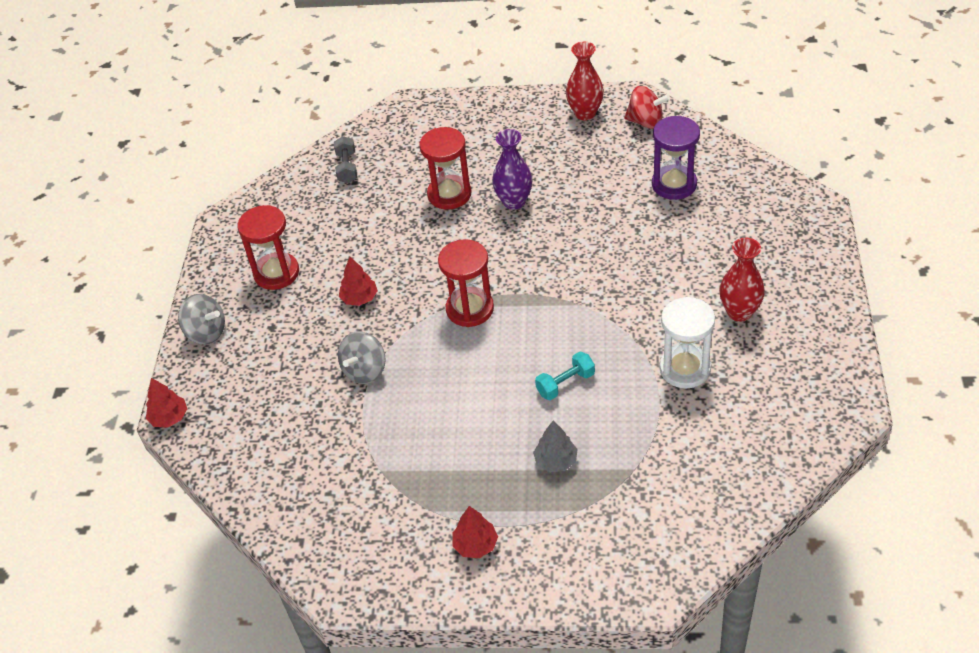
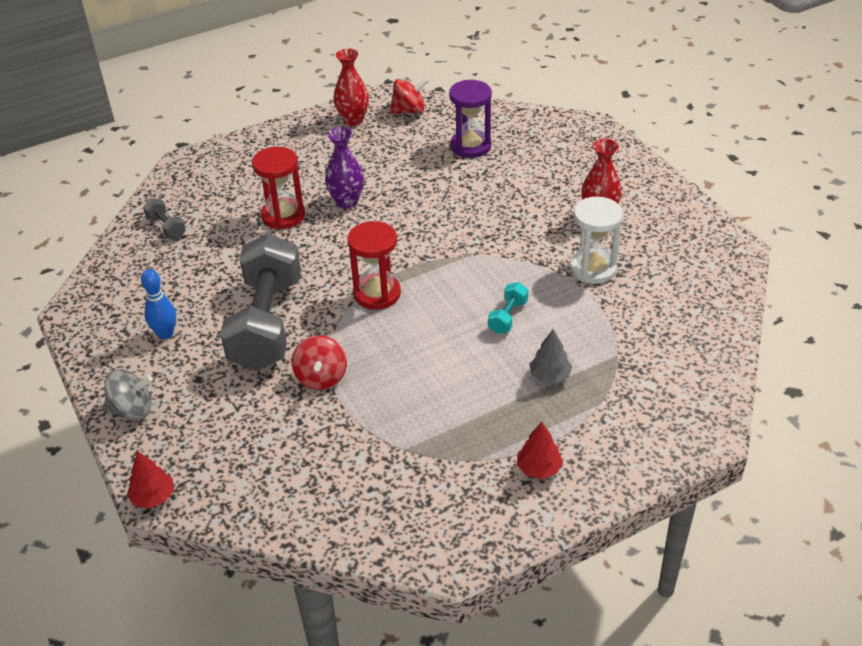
camera: 35 degrees left, 5 degrees down
red hourglass [238,205,299,290] -> blue bowling pin [141,269,176,339]
grey spinning top [338,331,386,384] -> red spinning top [291,335,347,390]
red tree [339,257,378,306] -> grey dumbbell [220,234,301,371]

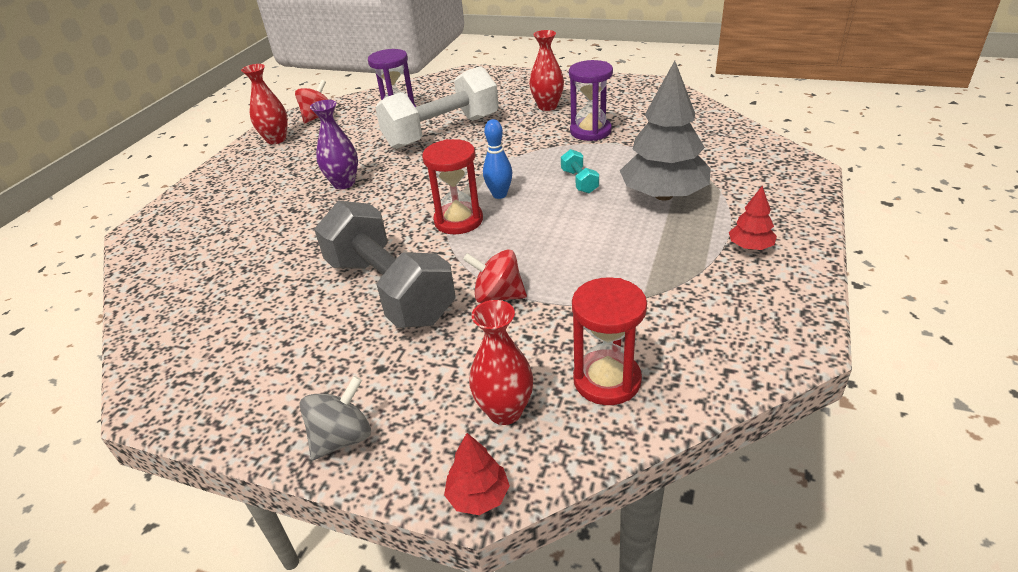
camera: 40 degrees left, 5 degrees down
blue bowling pin [141,269,176,339] -> blue bowling pin moved to [483,119,512,199]
grey dumbbell [143,198,186,239] -> none
red hourglass [252,147,305,229] -> red hourglass moved to [572,277,647,405]
red spinning top [291,335,347,390] -> red spinning top turned 150 degrees clockwise [463,249,527,303]
grey tree [529,329,572,383] -> grey tree [620,61,711,201], size x2.18
white hourglass [570,197,623,284] -> purple hourglass [569,60,613,141]
none -> white dumbbell [375,66,499,149]
none -> red vase [469,300,533,425]

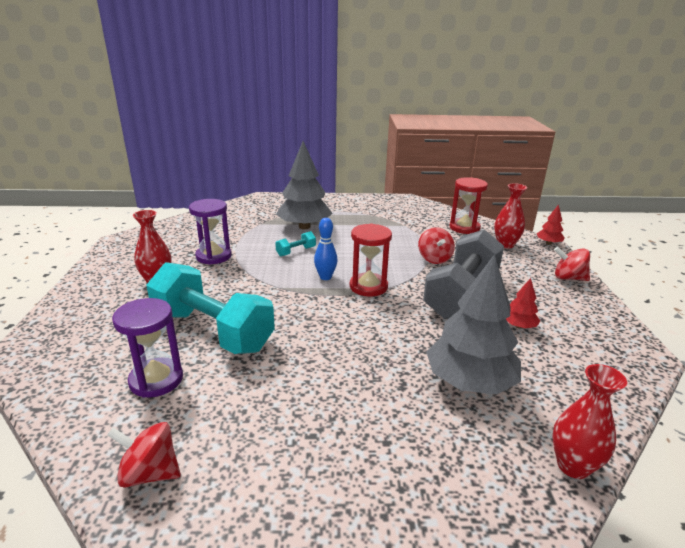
camera: 115 degrees left, 10 degrees down
red vase [241,64,288,144] -> red vase moved to [552,364,627,479]
grey spinning top [300,376,371,460] -> red spinning top [554,247,590,281]
purple vase [310,100,358,189] -> none
white dumbbell [375,66,499,149] -> turquoise dumbbell [146,262,275,354]
red tree [729,186,777,250] -> red tree moved to [506,278,540,329]
none -> grey tree [426,254,521,394]

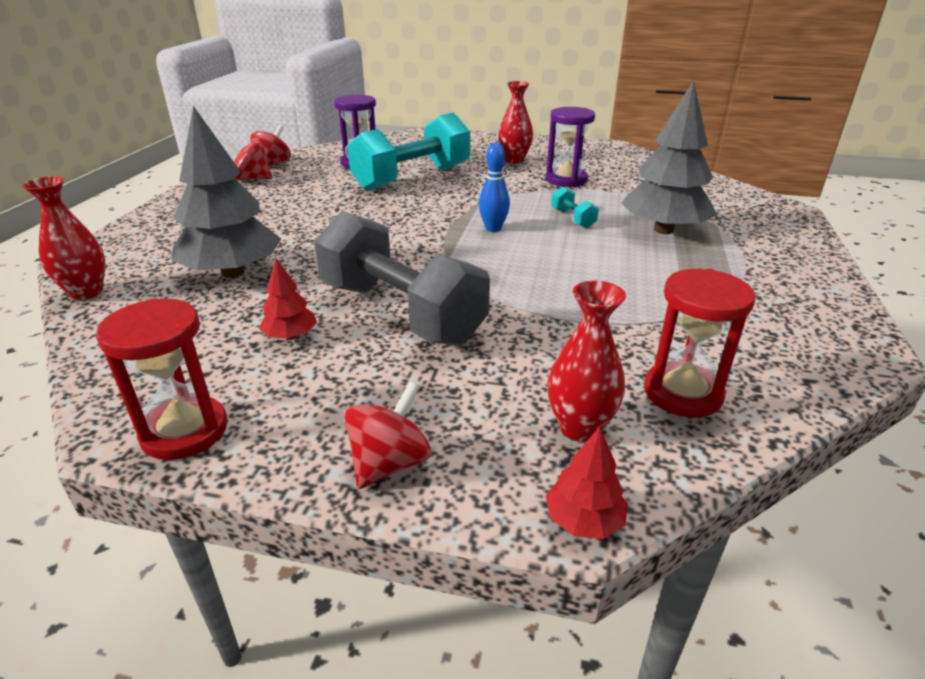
camera: 105 degrees right, 5 degrees up
red hourglass [350,223,392,297] -> red hourglass moved to [96,298,228,460]
red spinning top [418,227,455,264] -> red spinning top moved to [224,141,273,180]

